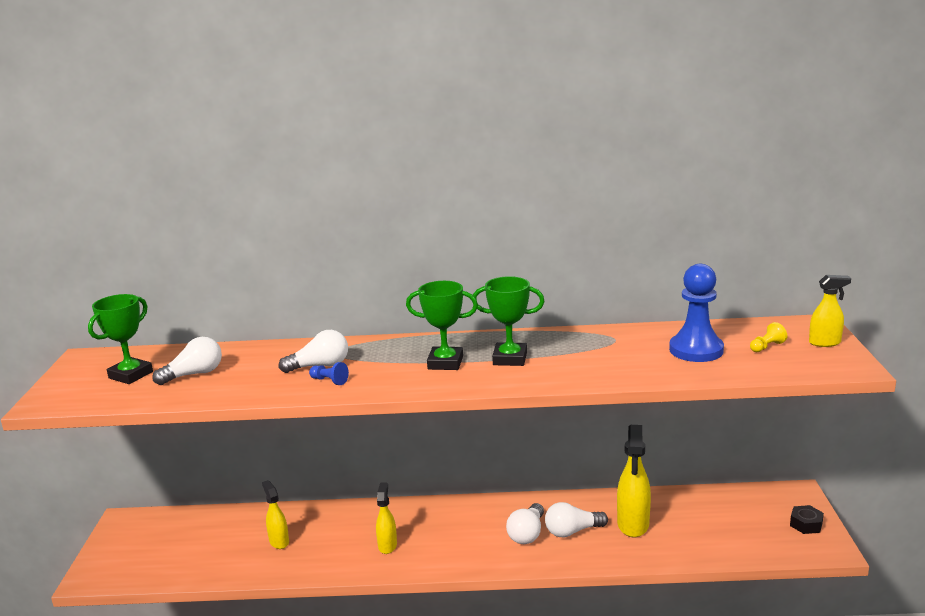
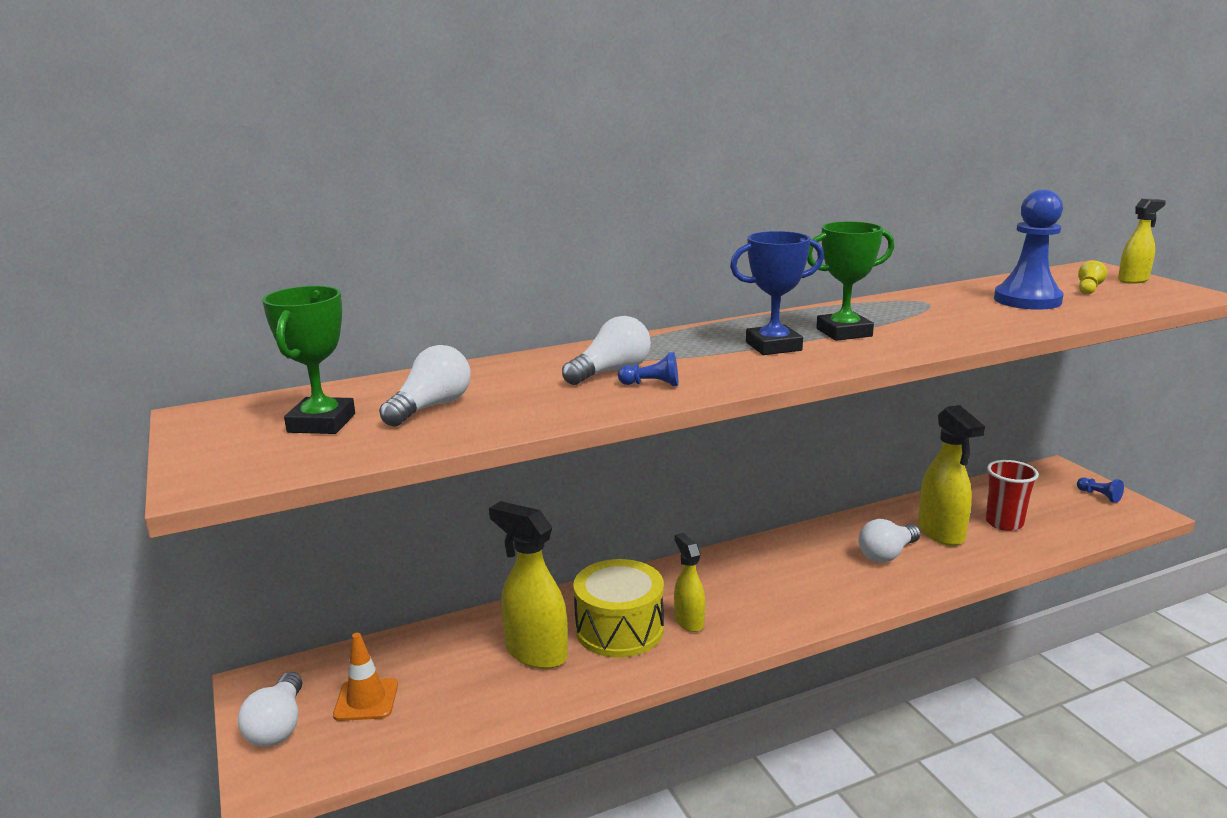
camera: 25 degrees left, 0 degrees up
yellow spray bottle [262,480,289,549] -> yellow spray bottle [489,501,568,669], size x1.68
green trophy [406,281,478,370] -> blue trophy [730,231,824,355]
white light bulb [506,503,544,544] -> white light bulb moved to [238,672,302,747]
black nut [790,505,824,534] -> blue pawn [1077,477,1124,503]
none -> orange traffic cone [333,633,398,721]
none -> yellow drum [573,559,664,658]
none -> red cup [986,460,1039,531]

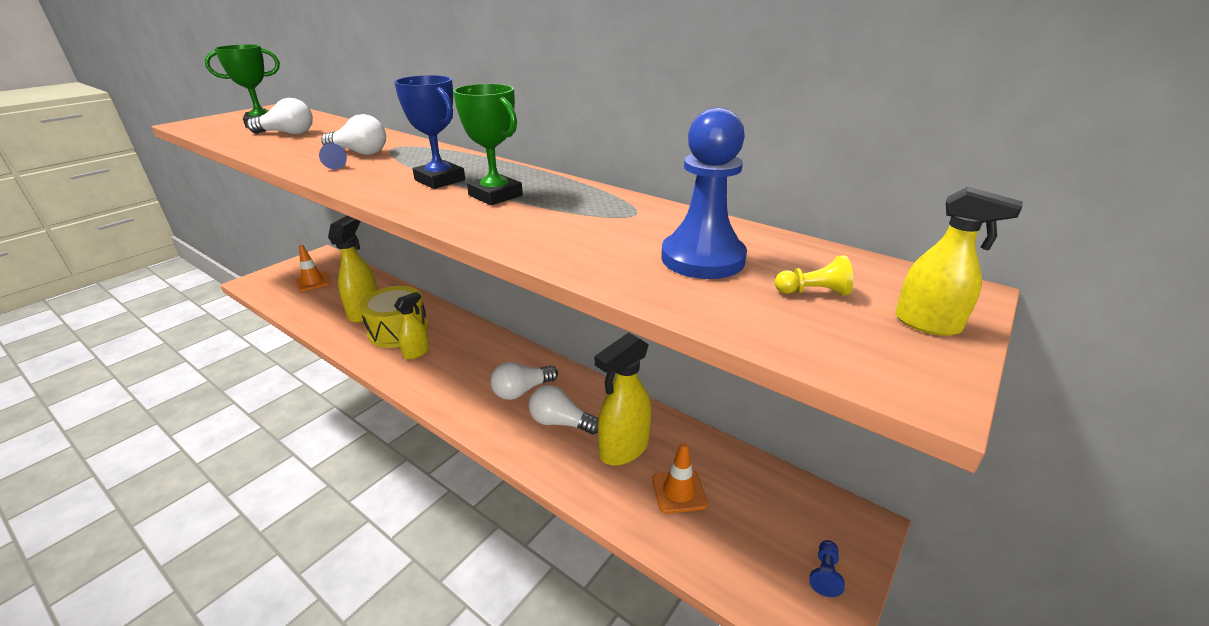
camera: 60 degrees right, 10 degrees up
white light bulb [238,672,302,747] -> white light bulb moved to [491,362,558,400]
red cup [986,460,1039,531] -> orange traffic cone [652,442,707,514]

